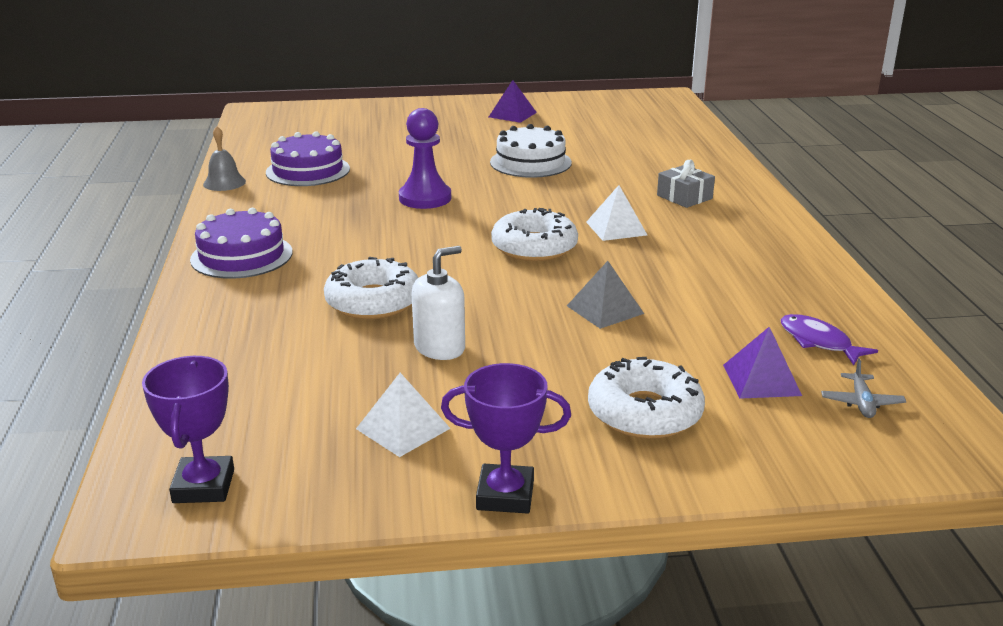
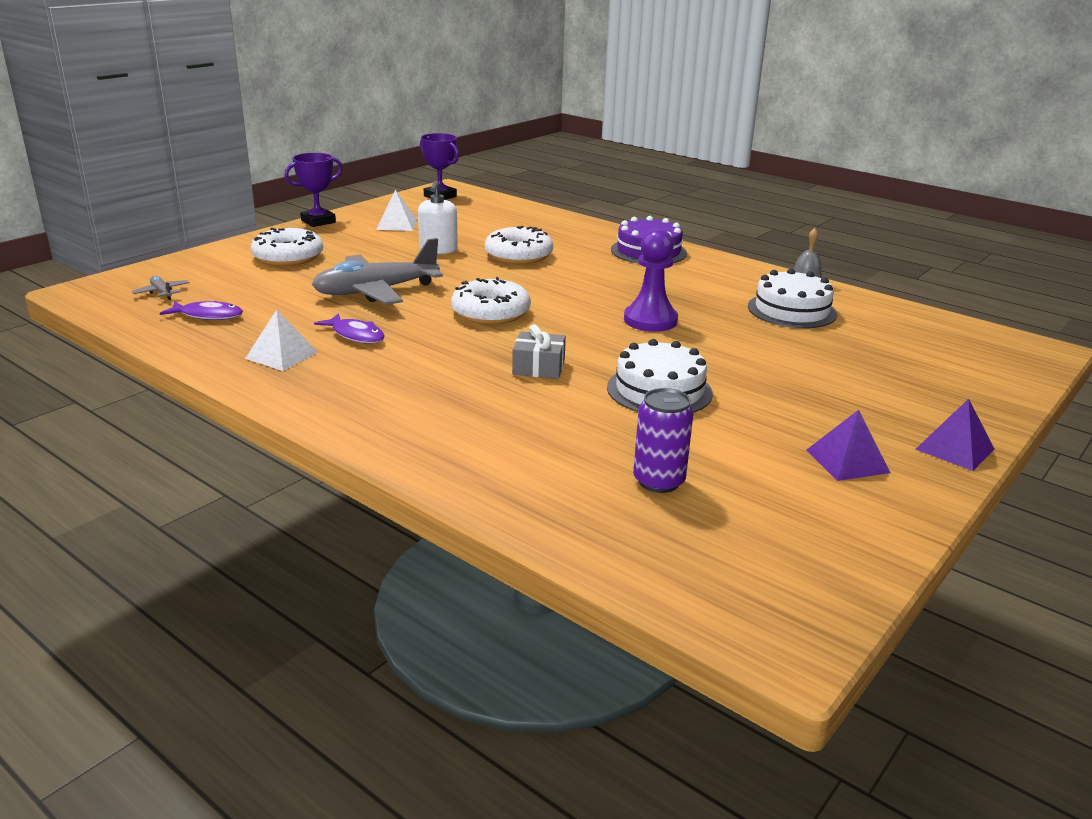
camera: 135 degrees right, 0 degrees up
purple cake [266,131,350,186] -> white cake [748,269,837,328]
grey pyramid [567,261,644,329] -> grey plane [312,238,443,305]
white pyramid [586,185,647,241] -> white pyramid moved to [245,310,318,371]
grey gift [657,160,715,208] -> grey gift moved to [512,324,566,379]
purple pyramid [723,327,802,399] -> purple pyramid moved to [915,399,994,471]
none -> purple fish [314,313,385,343]
none -> purple can [633,388,694,493]

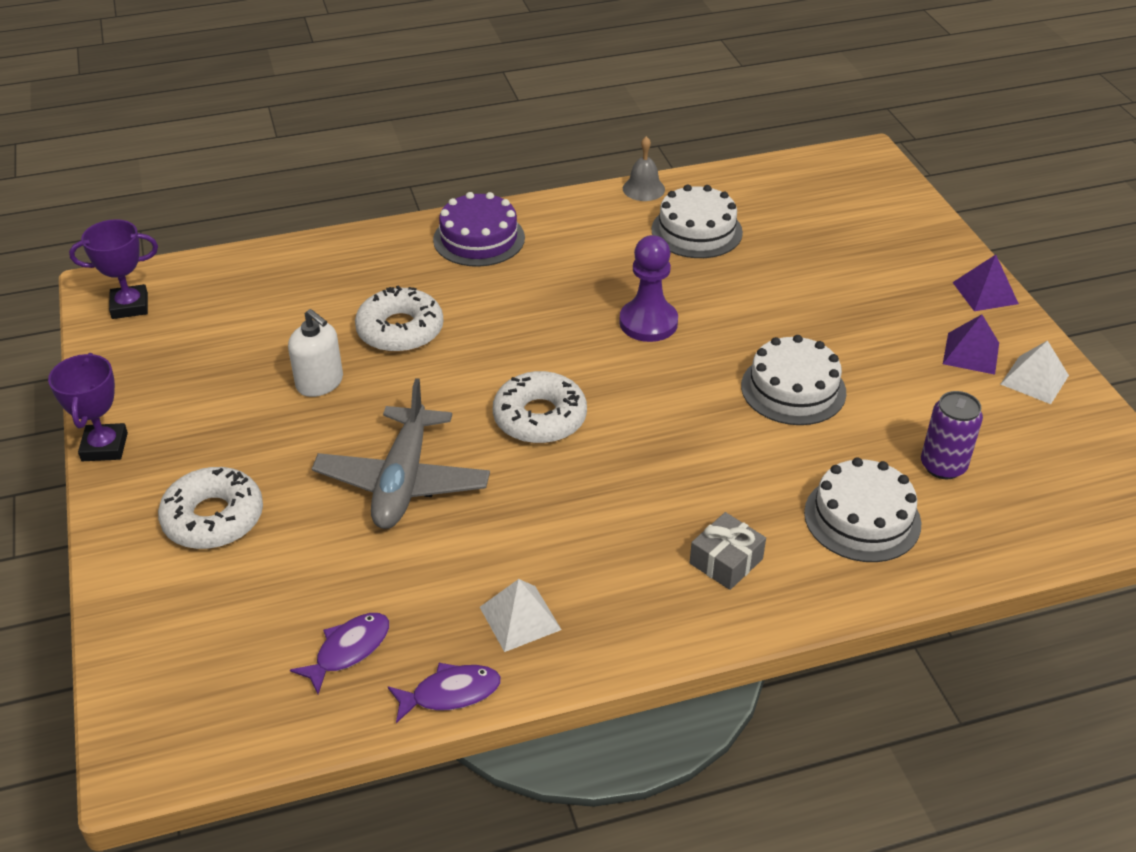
camera: 55 degrees left, 15 degrees up
grey plane [132,276,190,300] -> none
purple fish [314,313,385,343] -> purple fish moved to [387,663,501,723]
white pyramid [376,190,417,231] -> white pyramid moved to [1001,340,1069,404]
grey gift [512,324,566,379] -> grey gift moved to [690,512,766,590]
none -> white cake [804,458,921,562]

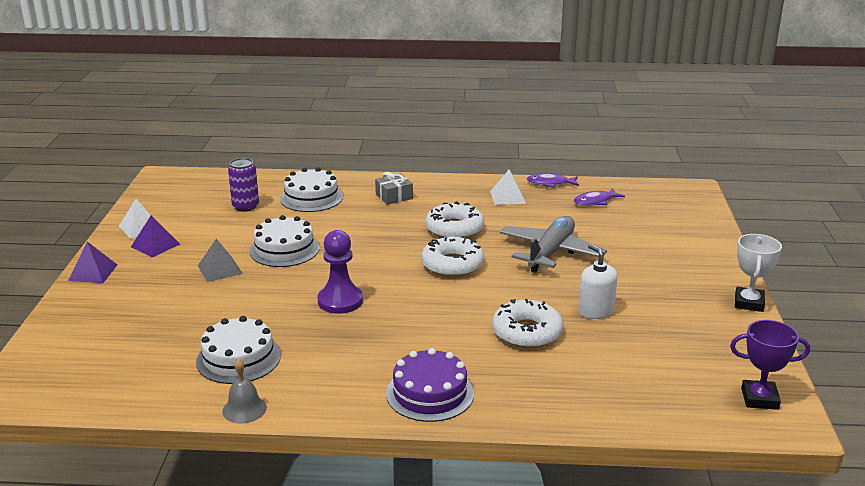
camera: 160 degrees left, 15 degrees down
purple trophy [48,353,128,461] -> white trophy [735,234,782,312]
white donut [158,467,263,549] -> white donut moved to [425,201,484,238]
none -> grey pyramid [198,239,243,282]

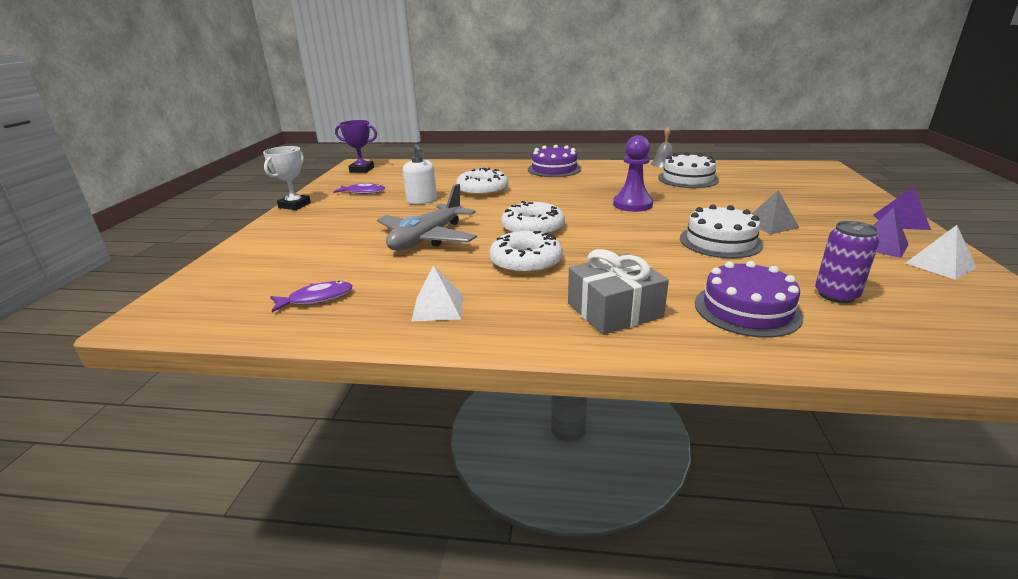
camera: 175 degrees left, 0 degrees up
white cake [280,167,343,212] -> purple cake [695,261,803,338]
grey gift [375,172,413,205] -> grey gift [568,249,669,335], size x1.55
purple fish [527,173,579,188] -> purple fish moved to [333,183,385,194]

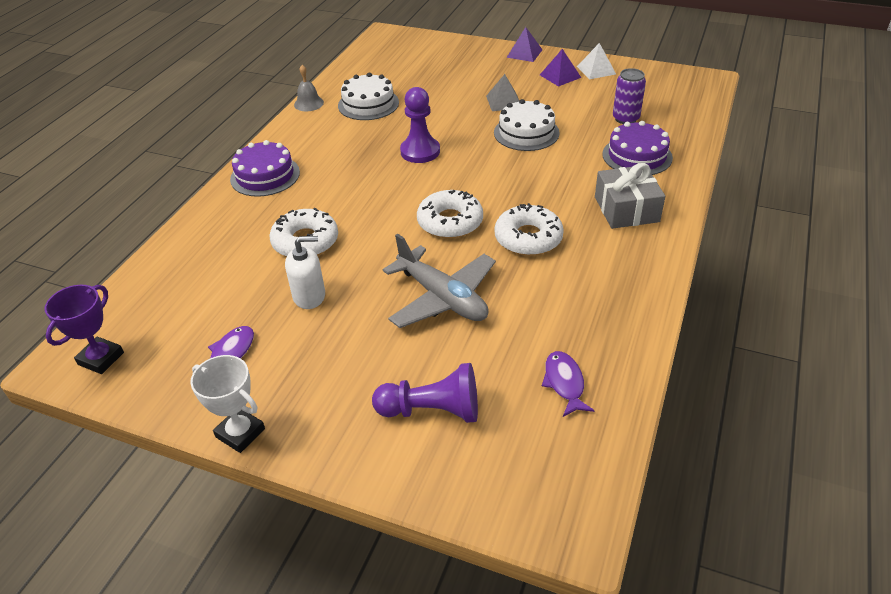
camera: 75 degrees left, 15 degrees up
white pyramid [411,265,463,322] -> none
none -> purple pawn [372,363,478,423]

